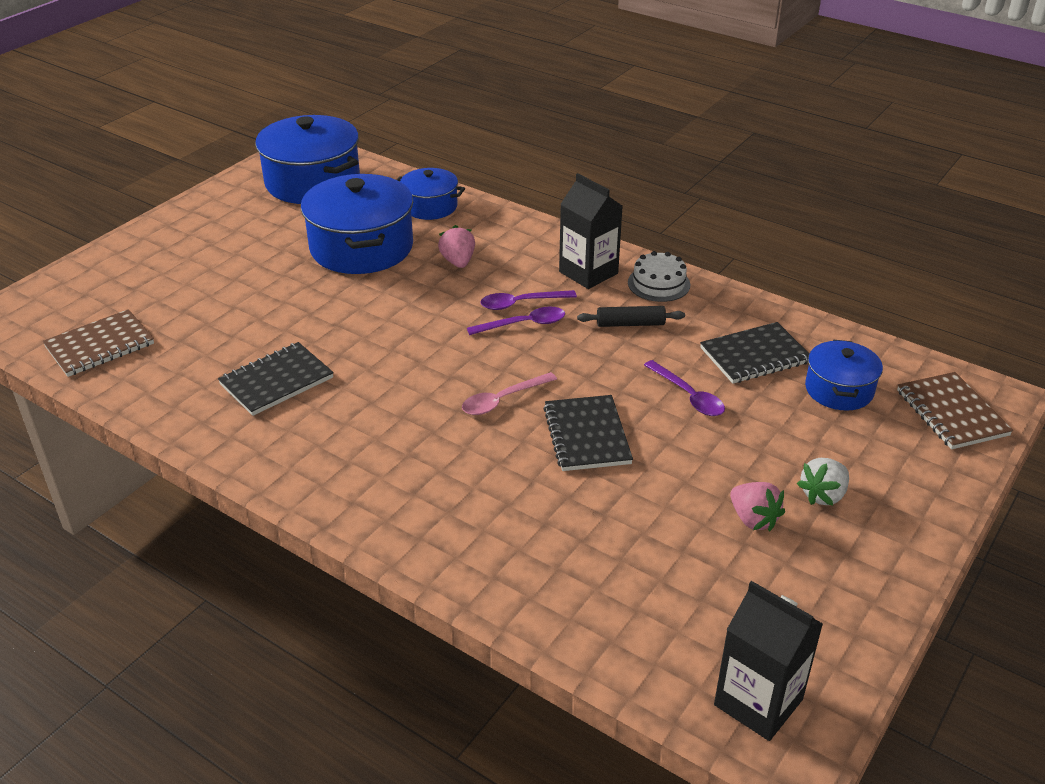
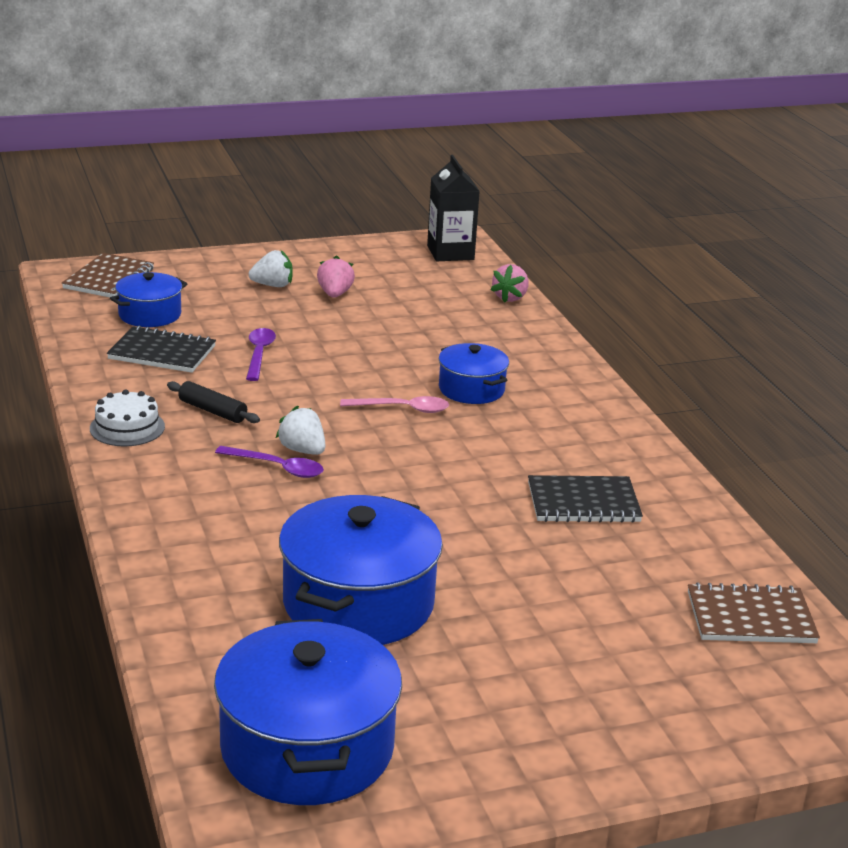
camera: 145 degrees left, 10 degrees down
blue pot [397,168,465,220] -> blue pot moved to [439,343,509,404]
pink strawberry [438,225,475,268] -> pink strawberry moved to [490,264,529,303]
purple spoon [467,307,565,335] -> white strawberry [276,406,325,455]
black notebook [543,395,633,471] -> none
black carton [559,173,622,289] -> none

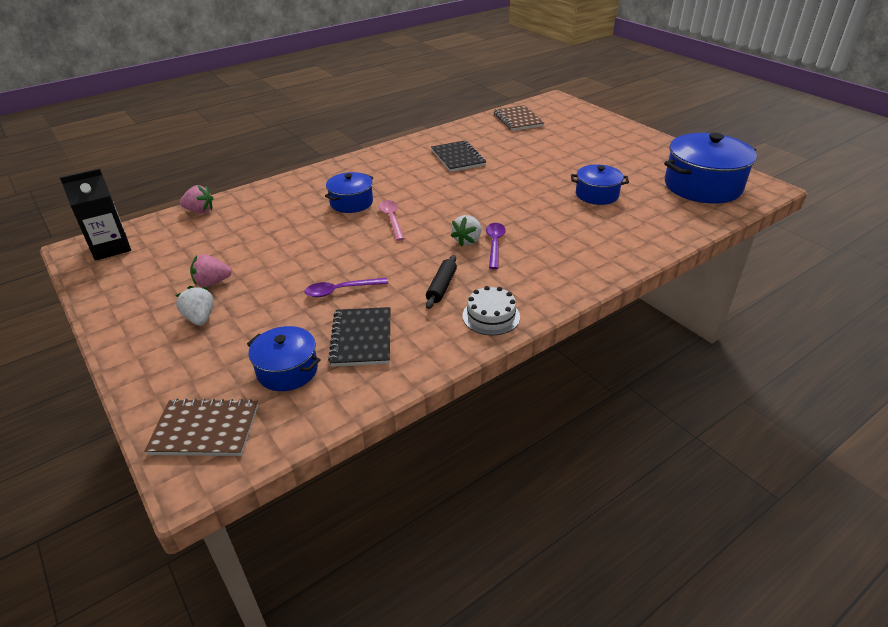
camera: 105 degrees left, 10 degrees up
blue pot [279,495,443,645] -> blue pot [571,165,629,205], size x0.56

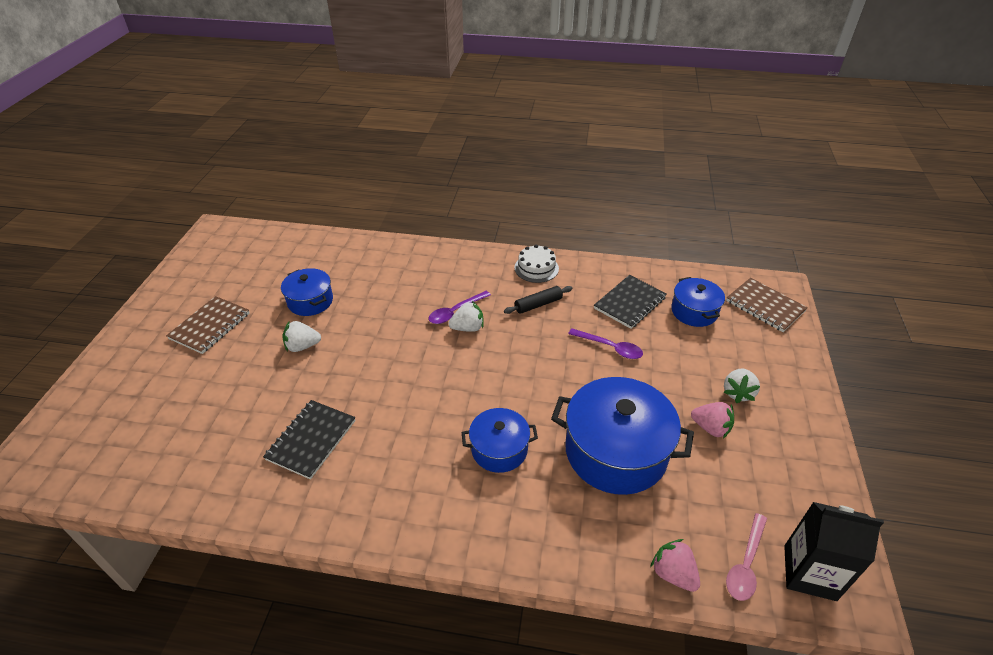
camera: 135 degrees left, 5 degrees up
pink spoon [379,200,405,241] -> pink spoon moved to [726,513,767,601]
brown notebook [494,105,544,131] -> brown notebook moved to [166,296,250,354]
blue pot [664,133,757,204] -> blue pot moved to [551,377,694,495]
none -> white strawberry [282,321,321,352]

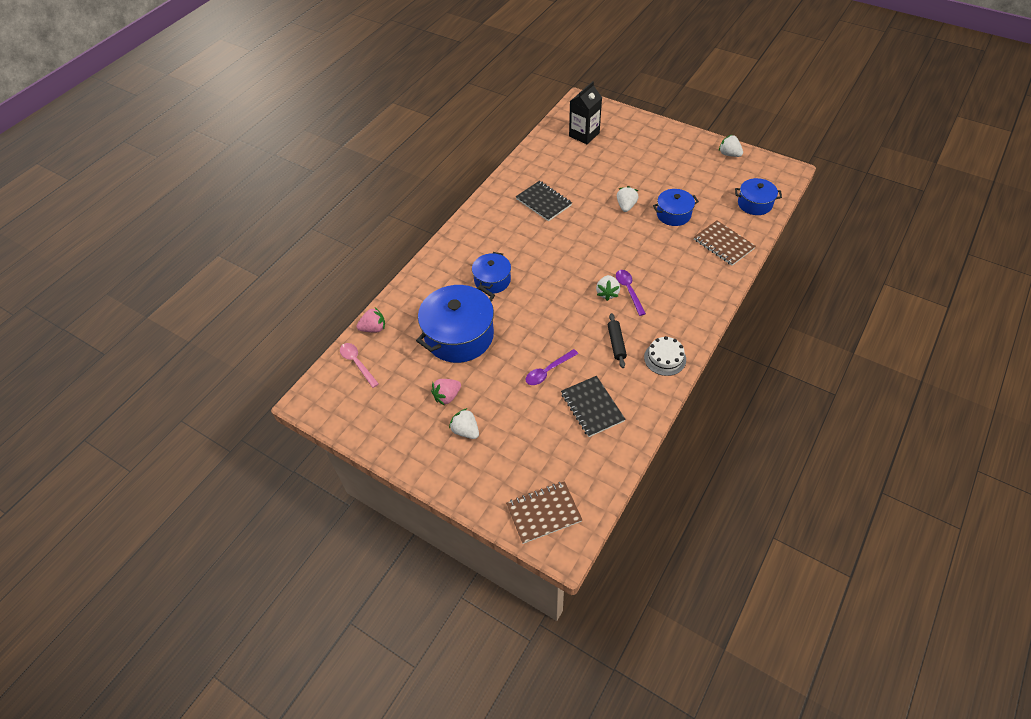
camera: 115 degrees right, 10 degrees up
brown notebook [166,296,250,354] -> brown notebook moved to [694,220,756,266]
blue pot [671,277,725,327] -> blue pot moved to [735,178,782,215]
black carton [784,502,884,601] -> black carton moved to [569,81,602,144]
none -> white strawberry [719,134,743,157]

